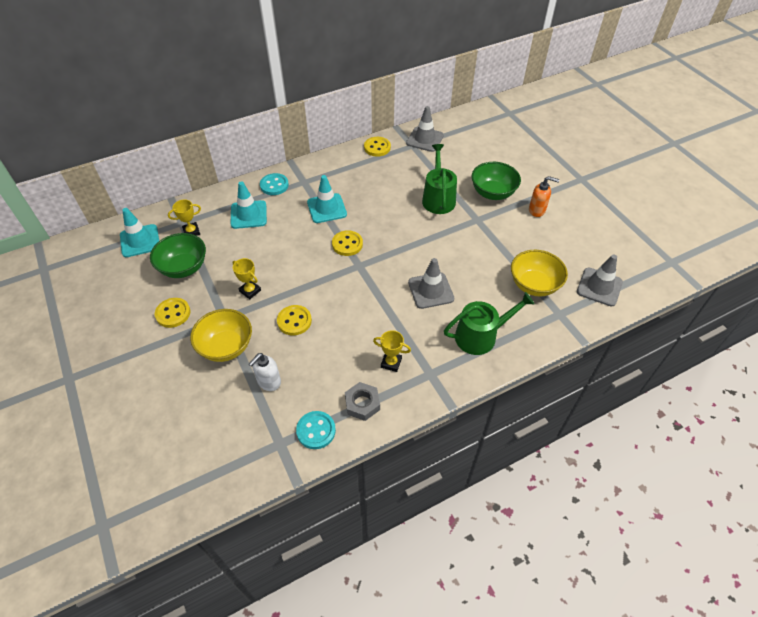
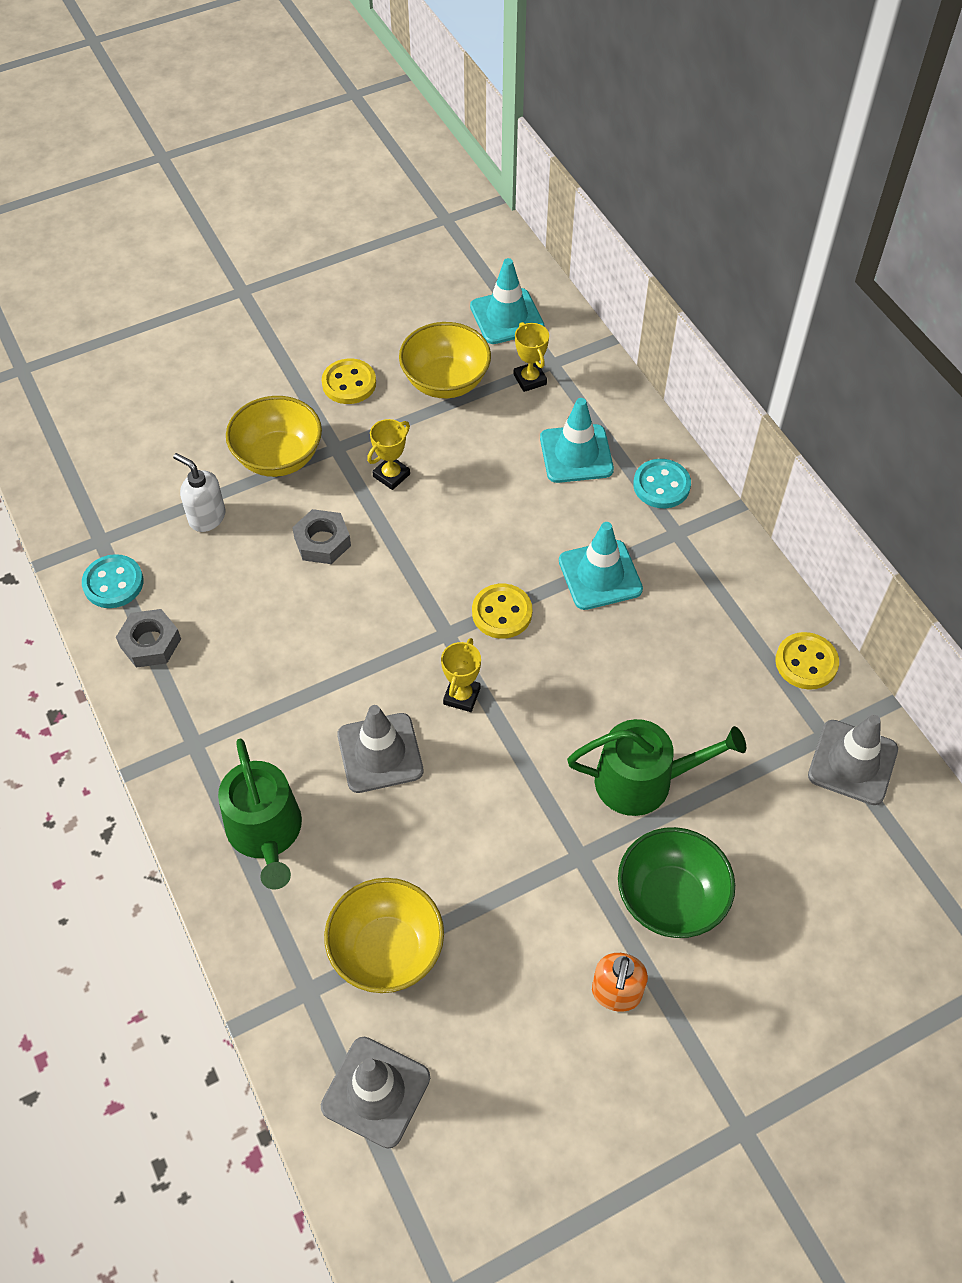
camera: 90 degrees right, 5 degrees up
green bowl [150,233,206,278] -> yellow bowl [399,322,491,398]
yellow button [277,305,312,335] -> grey nut [292,509,351,564]
yellow trophy [373,330,411,372] -> yellow trophy moved to [441,638,481,712]

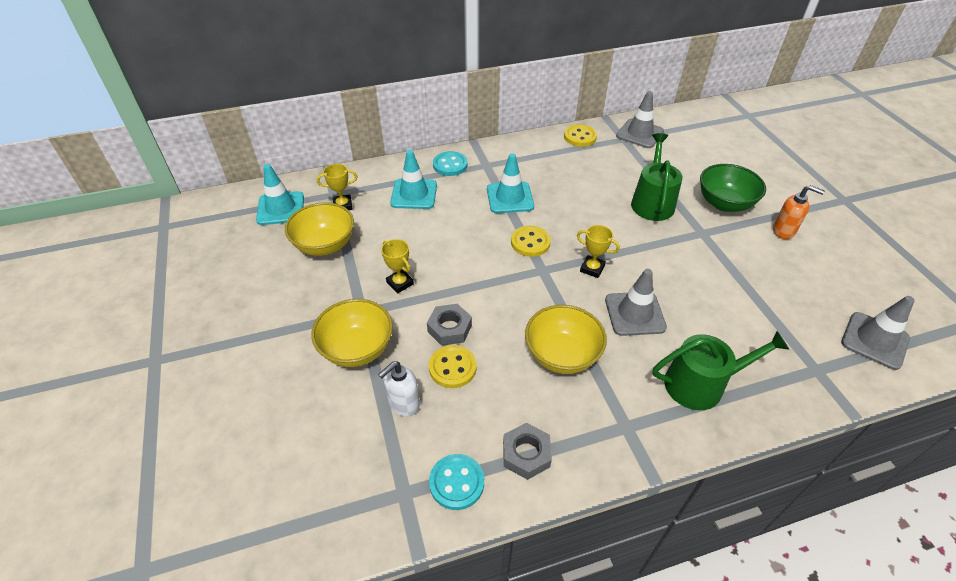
camera: 80 degrees left, 10 degrees down
yellow button [322,359,376,404] -> yellow button moved to [429,345,477,388]
yellow bowl [324,878,444,993] -> yellow bowl moved to [525,305,607,374]

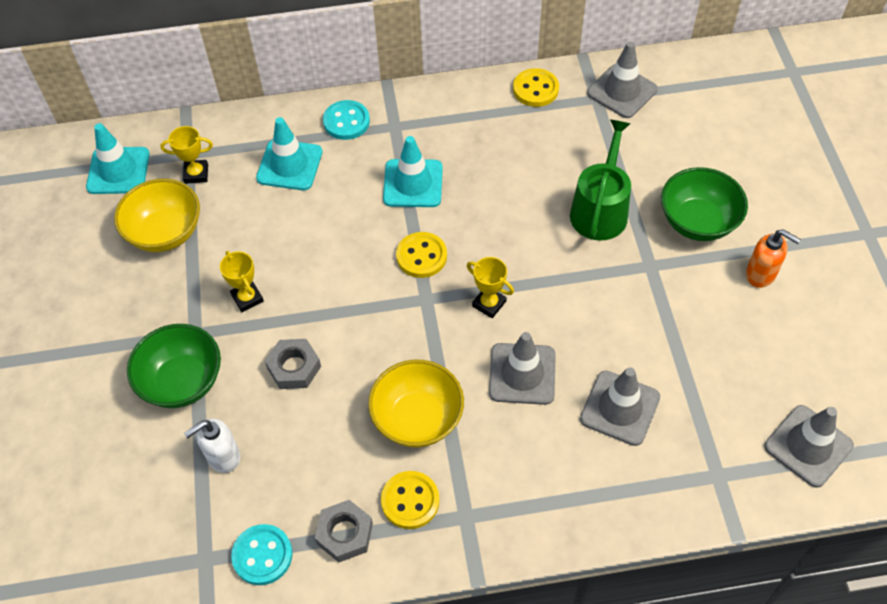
camera: 10 degrees right, 10 degrees up
yellow bowl [311,299,393,367] -> green bowl [127,324,221,408]
yellow button [429,345,477,388] -> yellow button moved to [381,471,440,529]
green watering can [652,331,789,410] -> none
none -> grey traffic cone [580,367,660,446]

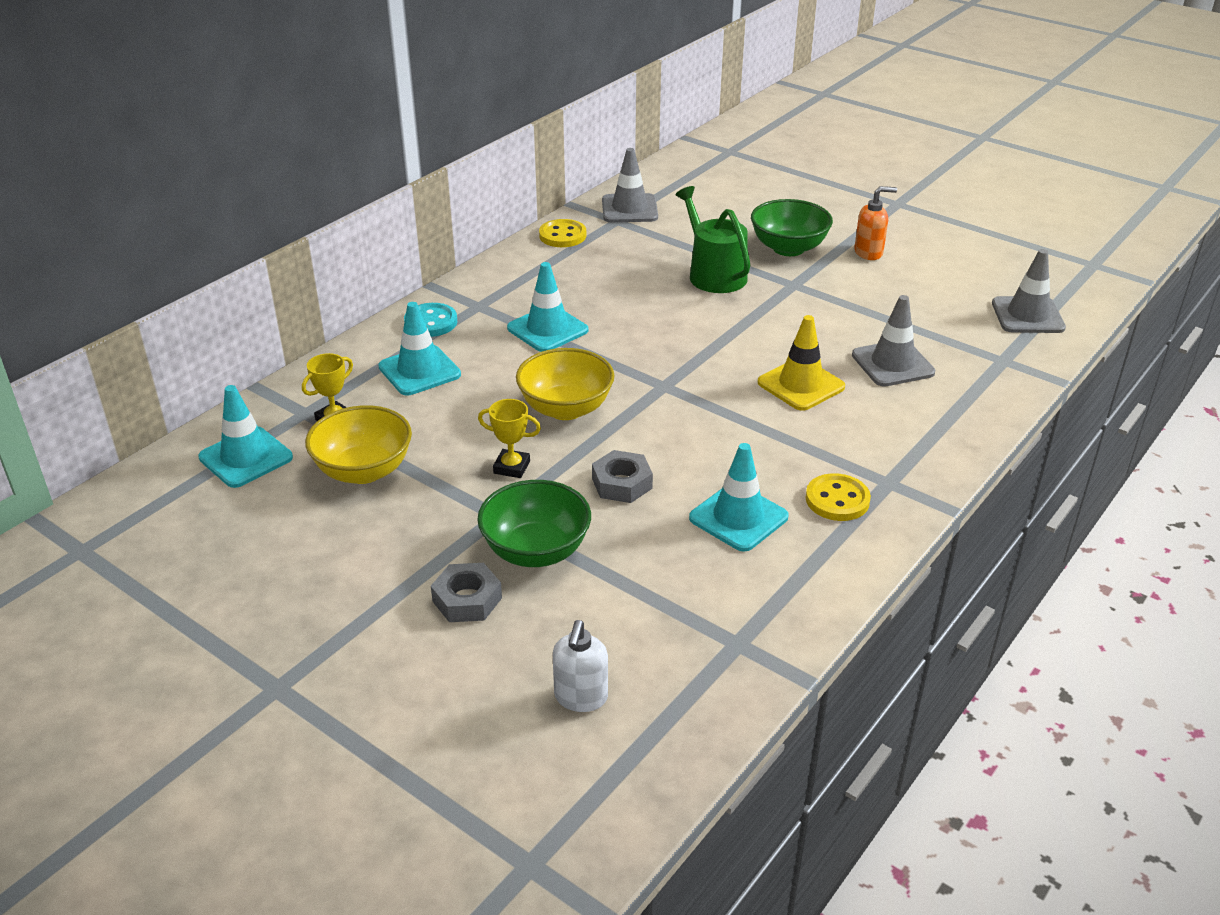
camera: 45 degrees left, 20 degrees down
white soap dispenser [184,418,240,473] -> white soap dispenser moved to [553,620,608,712]
turquoise button [231,524,292,585] -> none
grey nut [315,500,373,562] -> grey nut moved to [431,563,502,622]
yellow bowl [368,360,464,448] -> yellow bowl moved to [516,348,614,420]
yellow button [396,232,447,278] -> none
yellow trophy [467,257,514,318] -> none
grey traffic cone [489,332,556,405] -> yellow traffic cone [758,315,845,411]
none -> turquoise traffic cone [689,443,789,552]

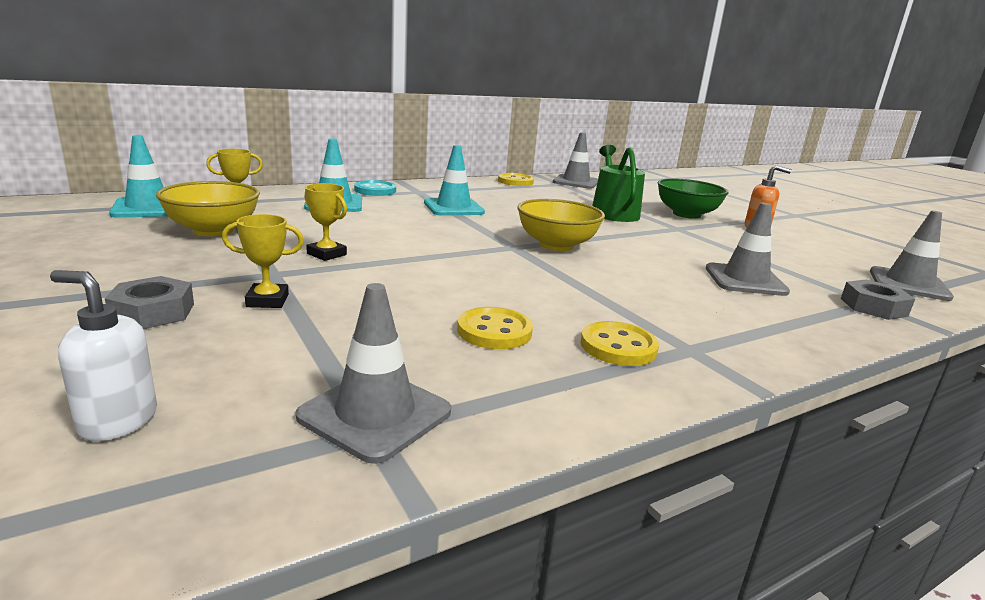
camera: 20 degrees right, 15 degrees down
green bowl [477,480,591,567] -> yellow trophy [222,214,304,308]
yellow bowl [516,348,614,420] -> yellow bowl moved to [518,199,605,251]
white soap dispenser [553,620,608,712] -> white soap dispenser turned 75 degrees clockwise [50,270,157,441]
grey nut [592,450,653,503] -> grey nut moved to [841,279,915,320]
turquoise traffic cone [689,443,789,552] -> yellow button [457,307,533,349]
yellow traffic cone [758,315,845,411] -> none
none -> grey traffic cone [296,283,451,464]

